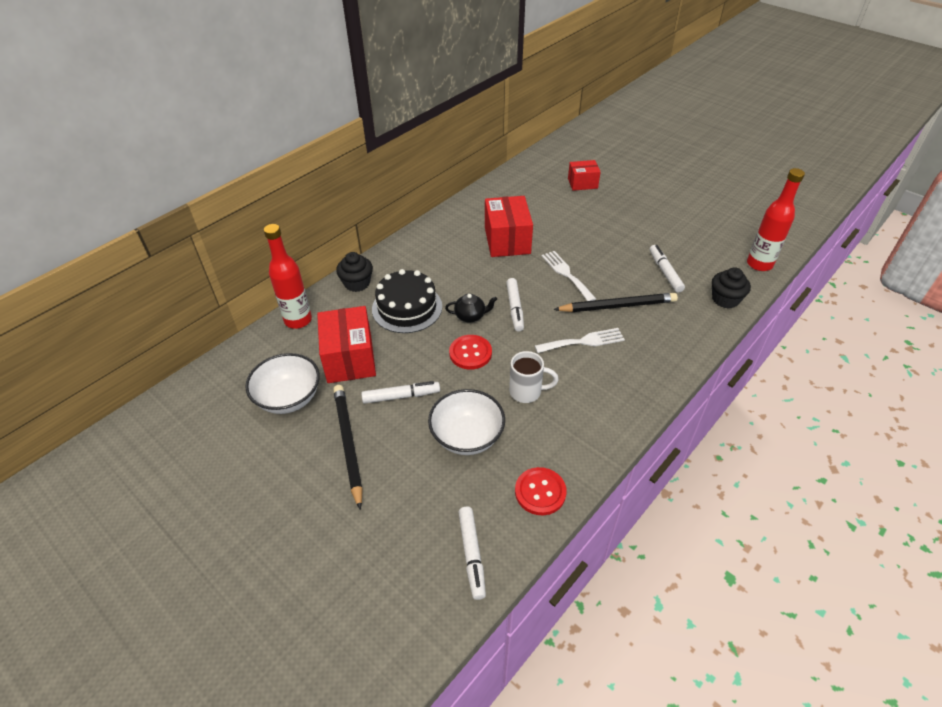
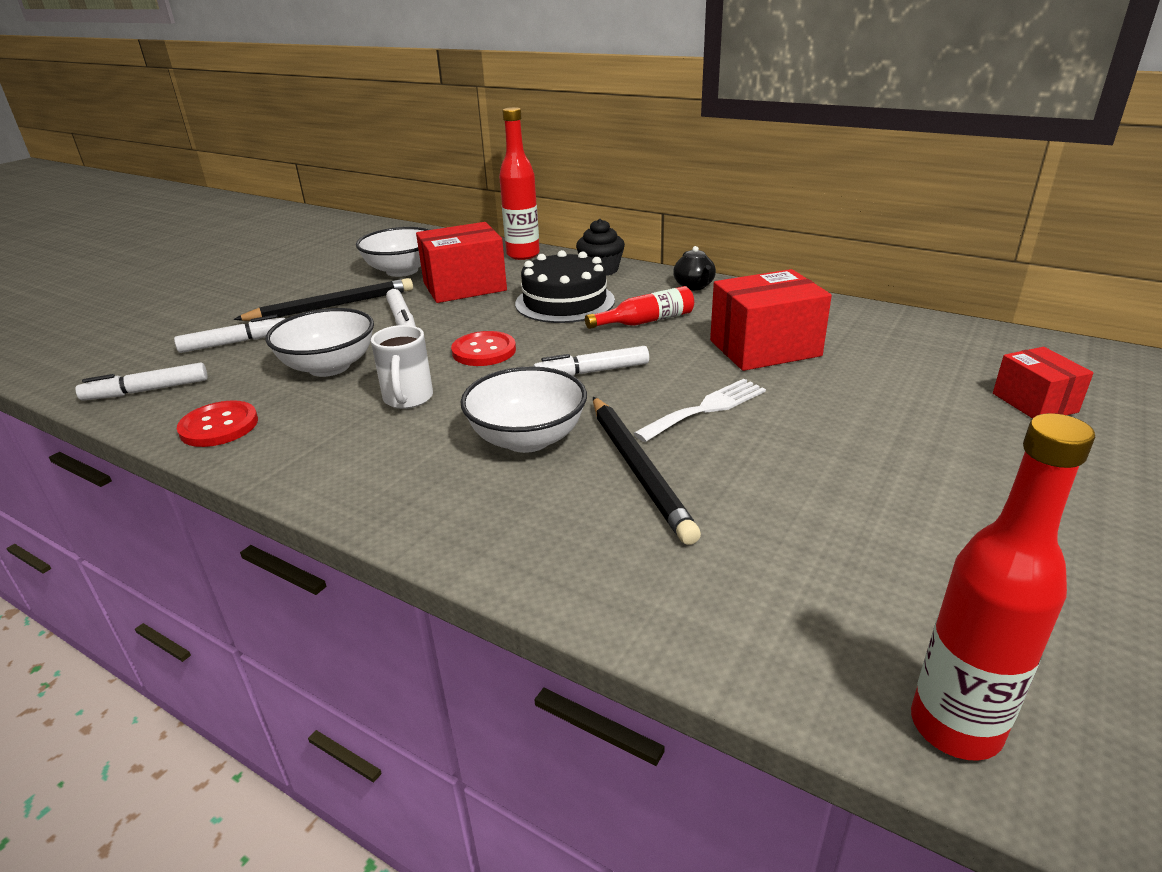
camera: 80 degrees right, 15 degrees down
black teapot [445,294,497,323] -> black teapot moved to [673,246,716,290]
white fork [535,328,625,353] -> white bowl [460,366,587,453]
white marker [650,245,685,293] -> white marker moved to [174,315,285,353]
black cupcake [712,267,751,308] -> none
none -> red bottle [585,286,694,329]

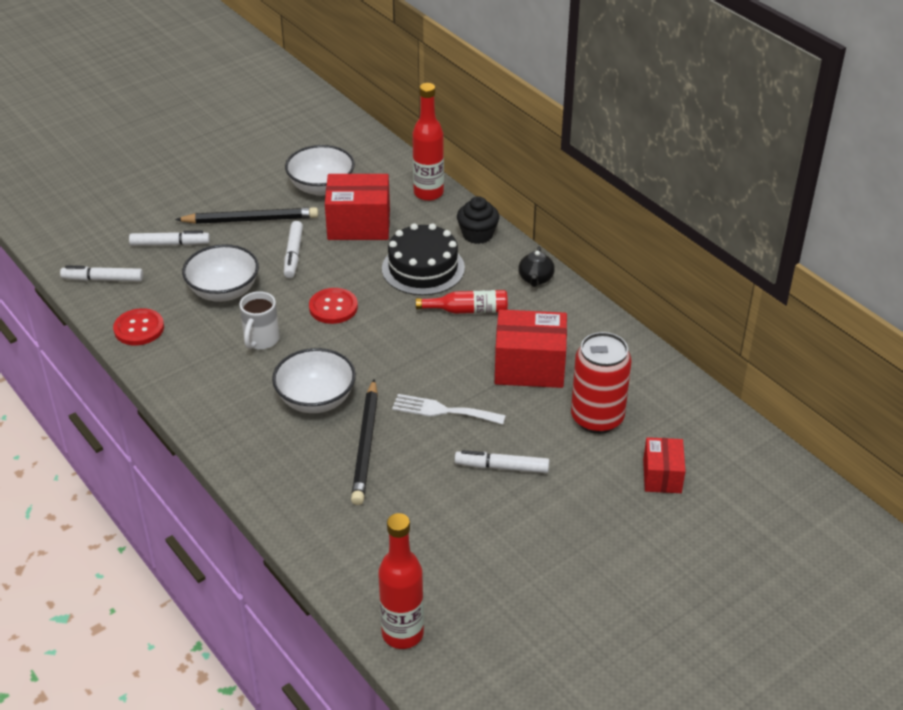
camera: 20 degrees right, 10 degrees up
white marker [533,346,649,376] -> white marker moved to [454,450,549,473]
white fork [633,379,766,442] -> white fork turned 150 degrees counterclockwise [392,394,506,425]
none -> red can [571,332,631,434]

